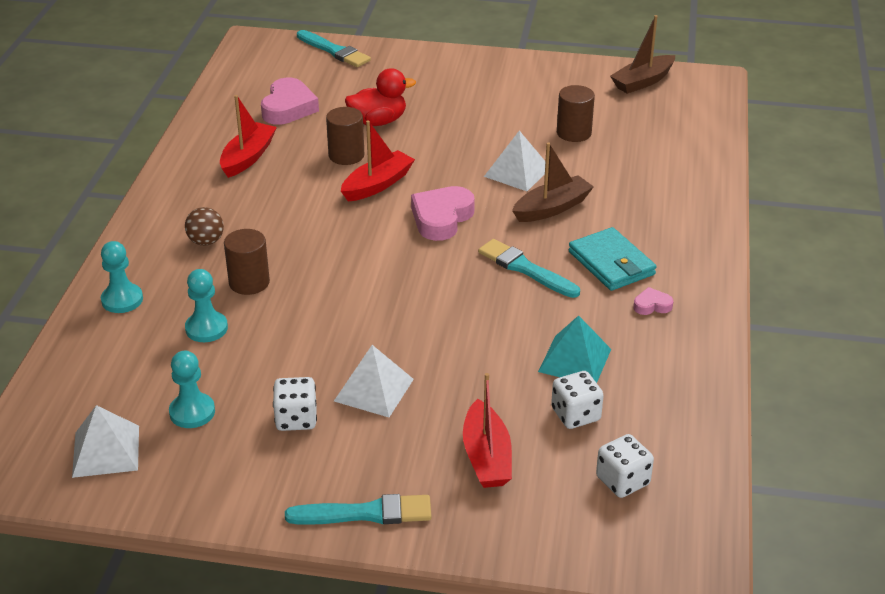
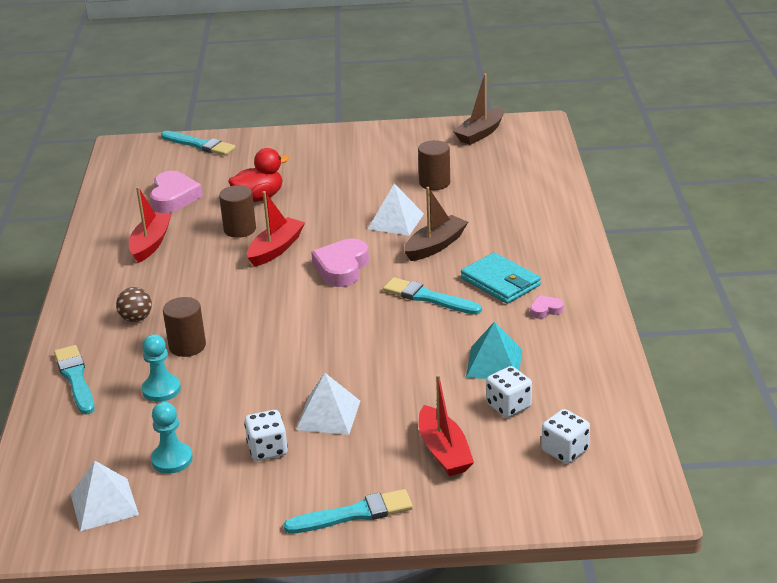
camera: 10 degrees left, 5 degrees down
turquoise pawn [101,241,143,313] -> turquoise brush [54,345,95,415]

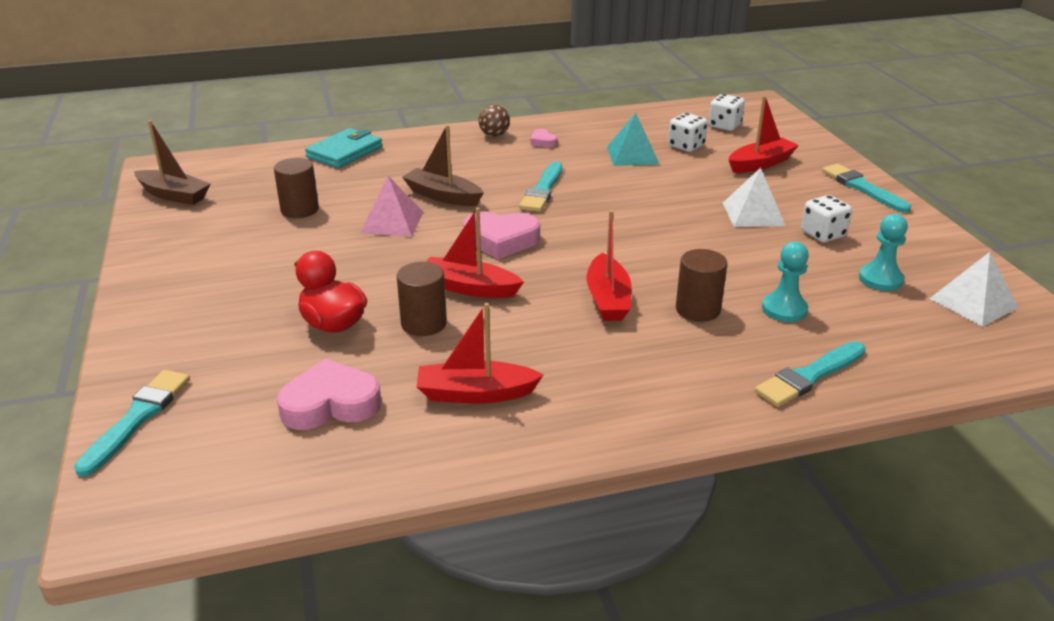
camera: 105 degrees left, 0 degrees up
brown ball [116,287,152,322] -> brown ball moved to [478,104,510,137]
white pyramid [368,183,424,236] -> pink pyramid [360,176,423,237]
turquoise wallet [461,252,541,304] -> turquoise wallet moved to [305,128,383,168]
none -> red boat [587,210,632,321]

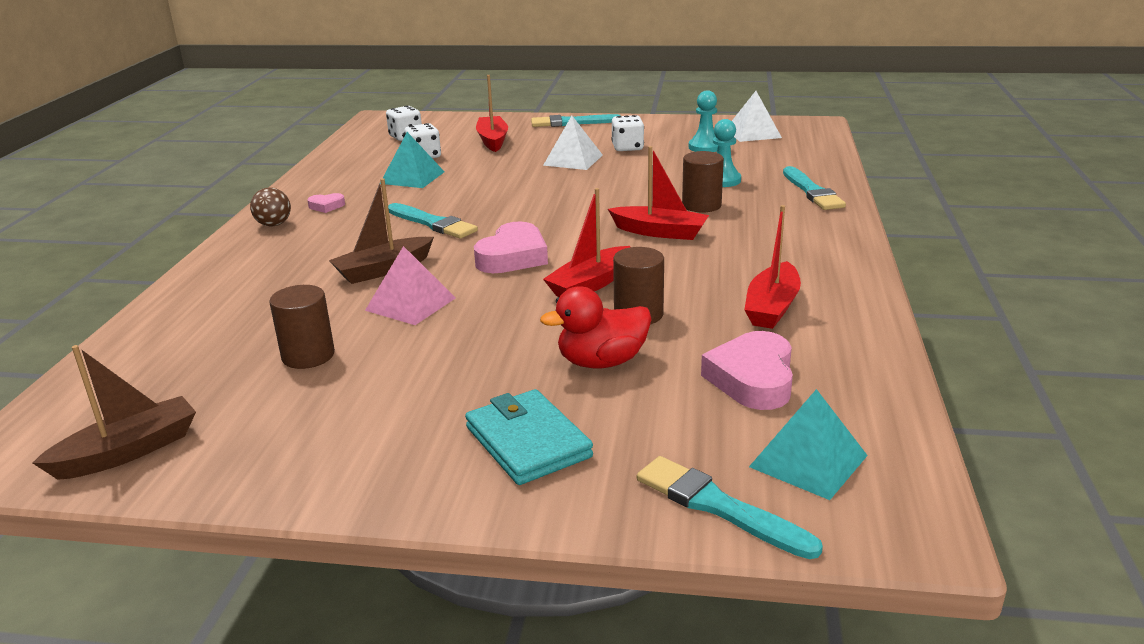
camera: 65 degrees left, 5 degrees down
turquoise wallet [305,128,383,168] -> turquoise wallet moved to [465,389,593,485]
none -> turquoise pyramid [749,389,868,500]

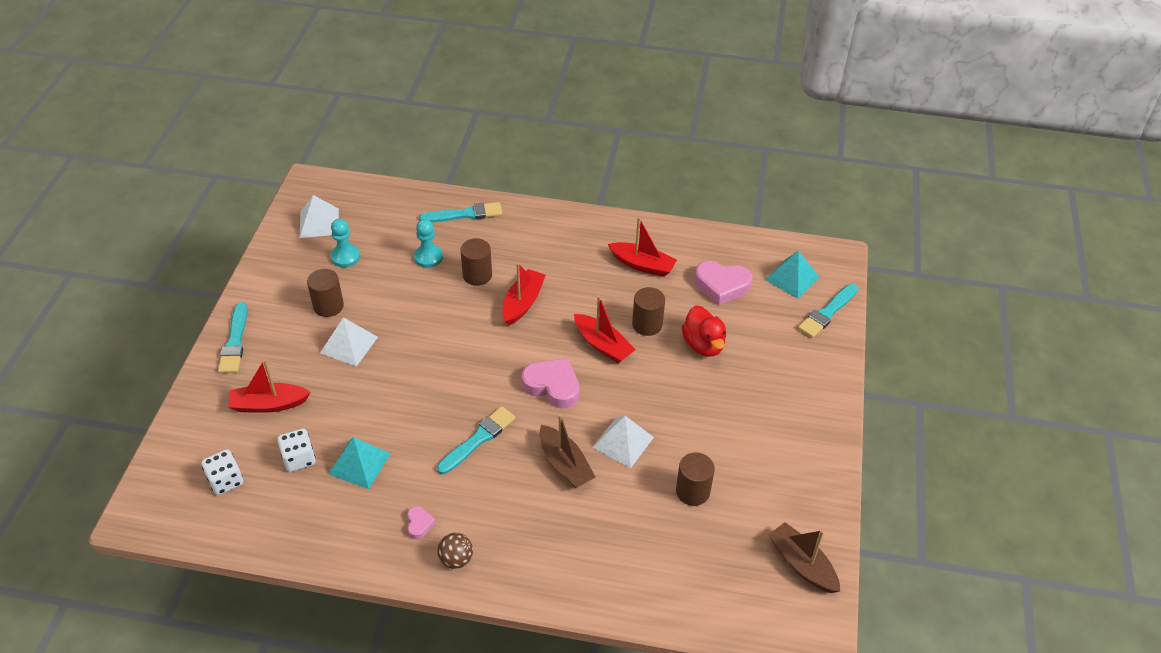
camera: 90 degrees left, 20 degrees up
pink pyramid [365,246,455,325] -> white pyramid [592,416,654,468]
turquoise wallet [465,389,593,485] -> none
white dice [612,115,644,151] -> brown cylinder [307,269,344,317]

